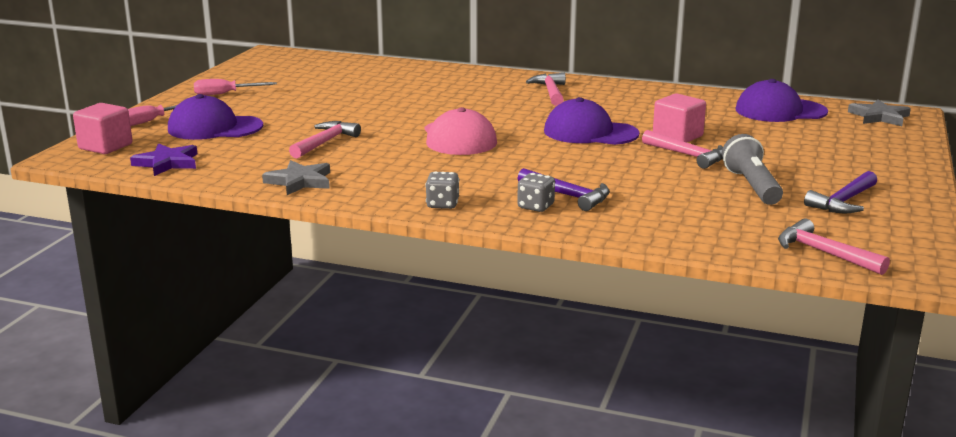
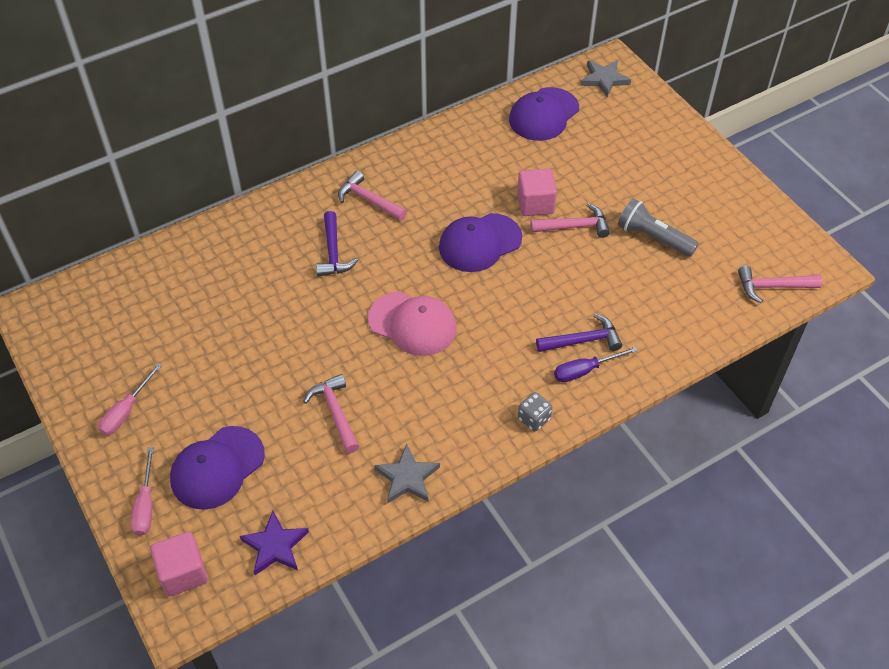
camera: 50 degrees left, 30 degrees up
grey dice [517,173,555,212] -> purple screwdriver [554,347,638,382]
purple hammer [804,171,877,213] -> purple hammer moved to [316,211,358,277]

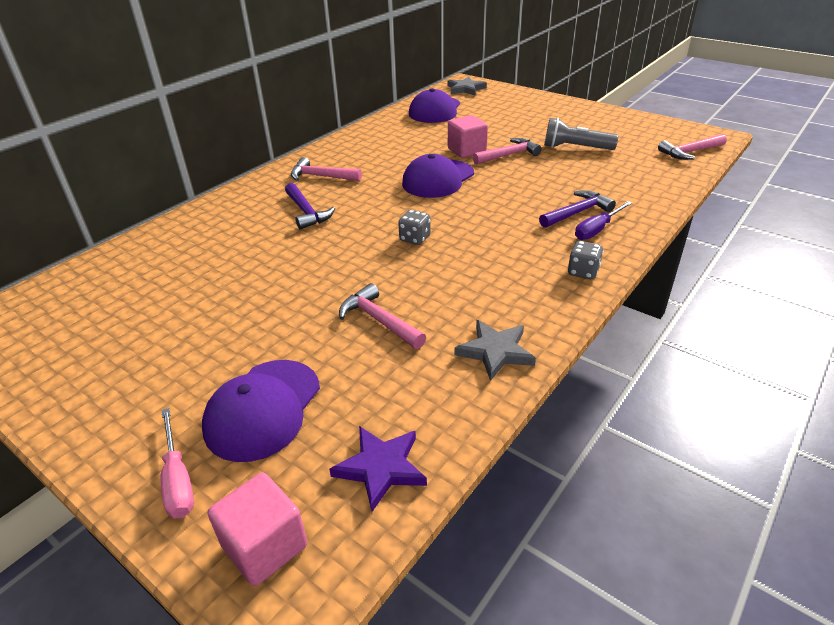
camera: 20 degrees left, 15 degrees down
pink screwdriver [98,363,162,435] -> none
pink cap [368,292,457,356] -> grey dice [398,210,431,245]

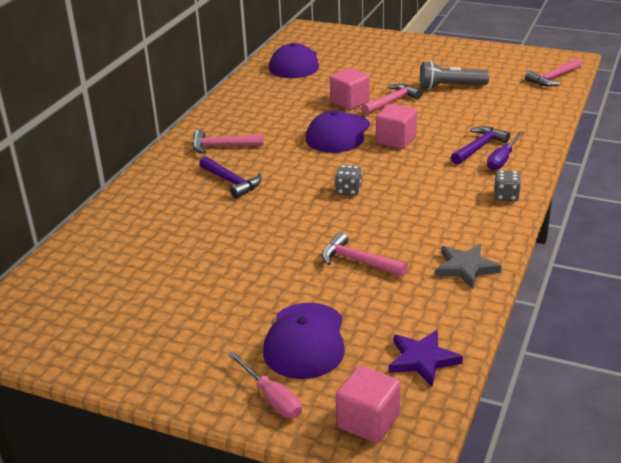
camera: 15 degrees left, 5 degrees down
grey star [448,77,487,95] -> none
none -> pink cube [376,104,417,149]

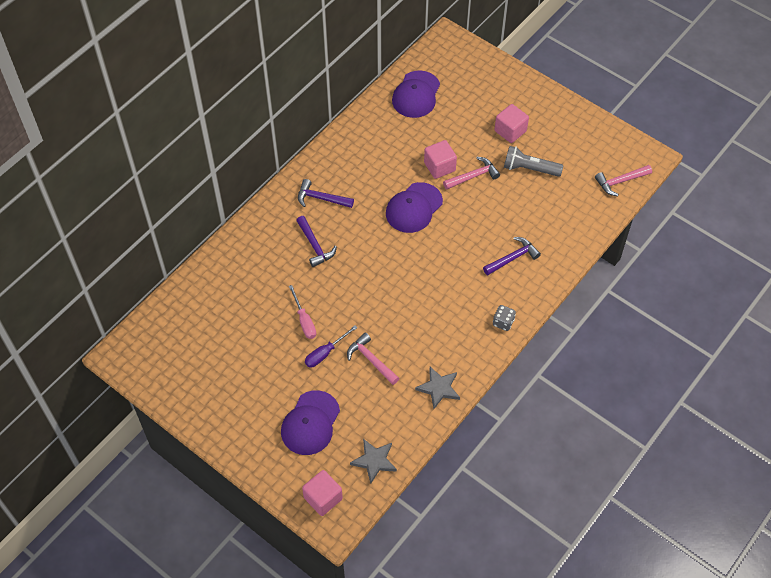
camera: 15 degrees right, 25 degrees up
pink hammer [192,130,264,154] -> purple hammer [298,179,354,208]
pink screwdriver [228,352,302,418] -> pink screwdriver moved to [289,285,316,339]
grey dice [335,165,362,196] -> none
pink cube [376,104,417,149] -> pink cube moved to [494,104,529,143]
purple star [389,330,463,387] -> grey star [350,439,397,483]
purple screwdriver [487,131,524,170] -> purple screwdriver moved to [305,325,358,367]

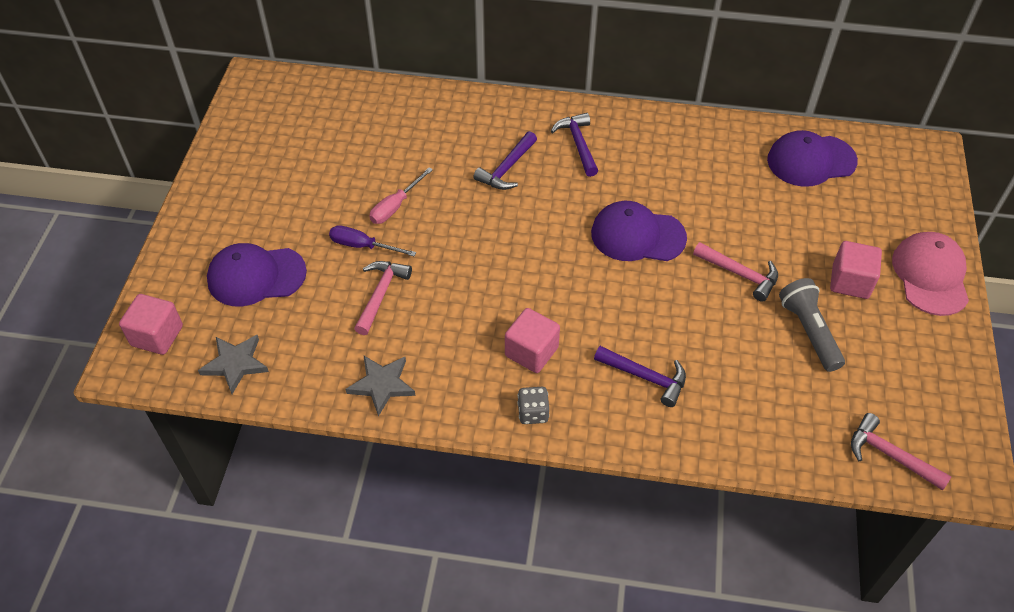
camera: 60 degrees right, 5 degrees down
pink cube [424,140,457,179] -> pink cube moved to [505,308,560,373]
none -> pink cap [892,232,969,316]

